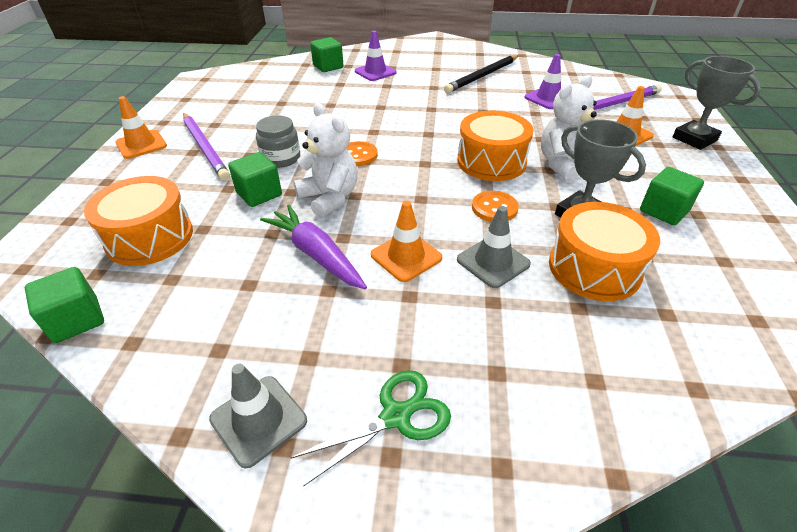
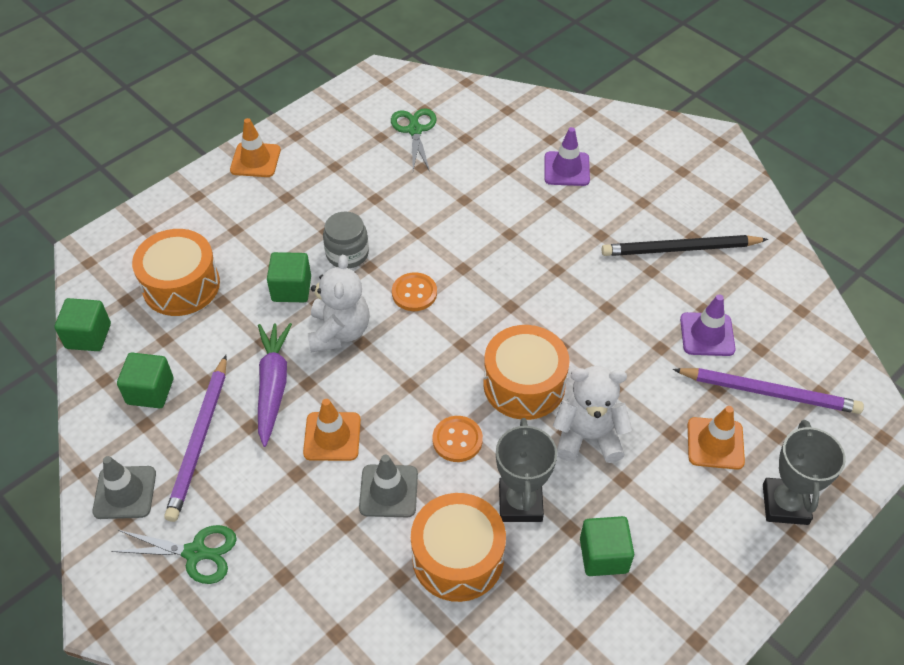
camera: 40 degrees right, 10 degrees up
purple pencil [183,113,230,181] -> purple pencil moved to [164,355,227,522]
green cube [310,37,344,72] -> green cube moved to [117,353,173,408]
none -> green scissors [391,108,437,172]

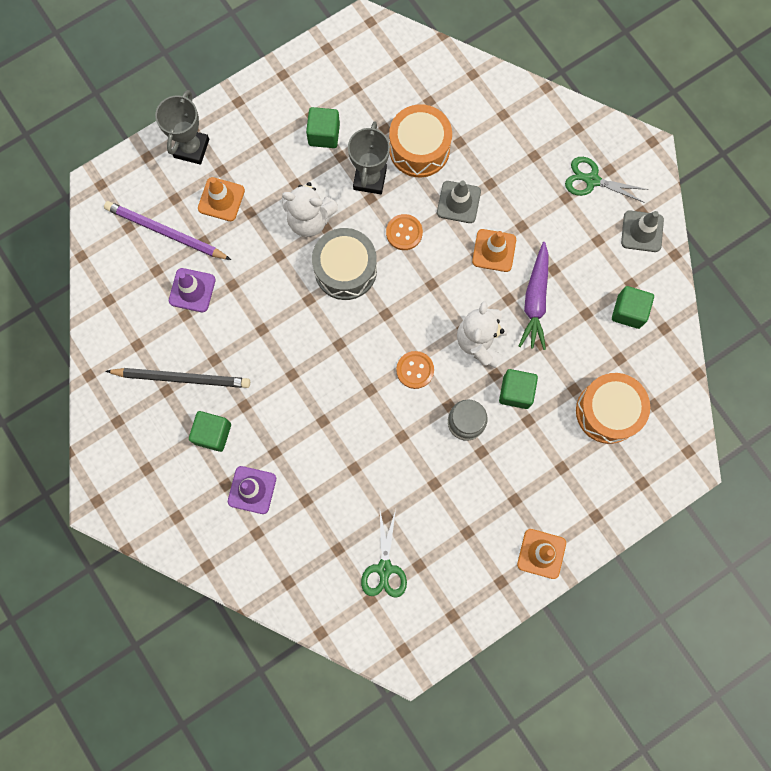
camera: 170 degrees left, 25 degrees up
green cube [55,298,111,351] -> green cube moved to [189,411,231,452]
purple pencil [164,355,227,522] -> none
orange drum [483,325,570,420] -> grey drum [312,228,377,300]

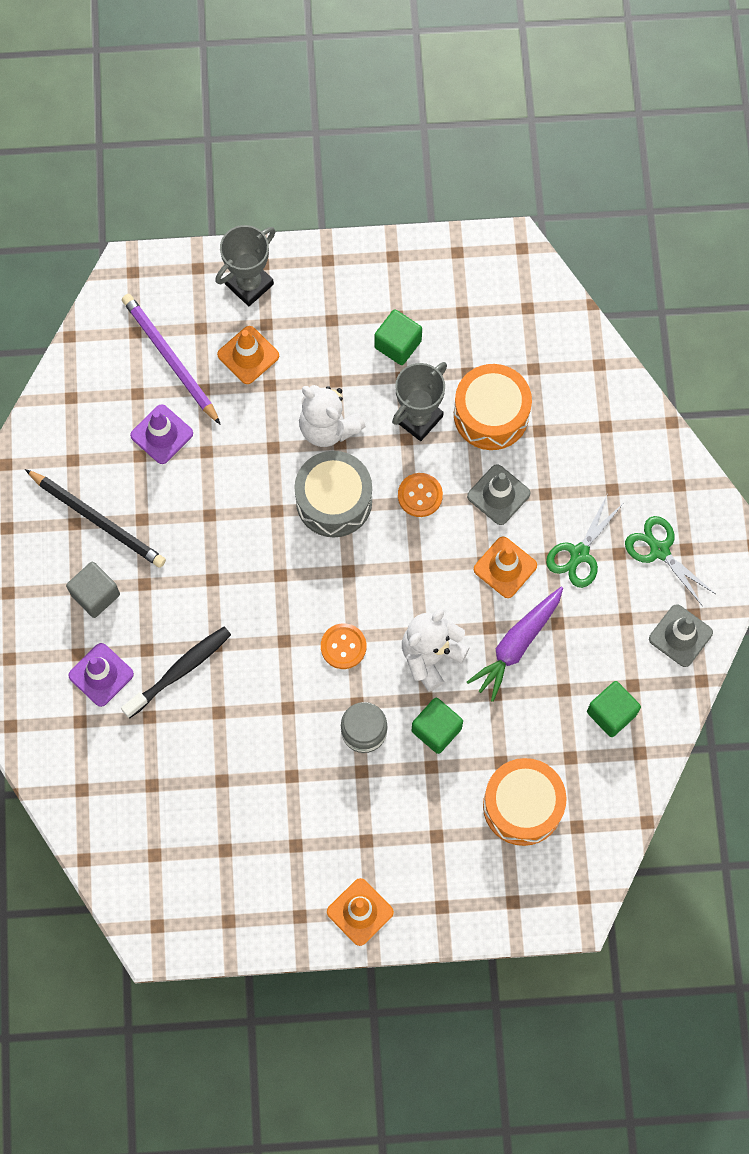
camera: 30 degrees right, 5 degrees down
green cube [189,411,231,452] -> grey cube [66,562,120,618]
green scissors [361,509,407,597] -> green scissors moved to [546,496,623,588]
none -> black toothbrush [121,627,231,719]

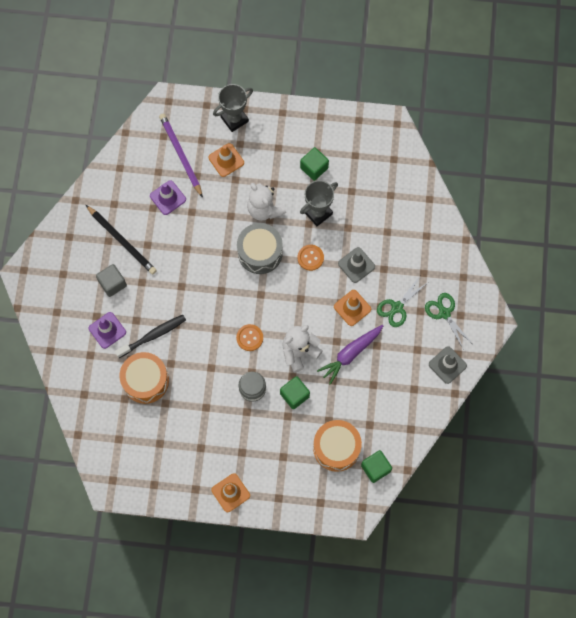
camera: 10 degrees right, 0 degrees up
orange drum [454,364,532,450] -> orange drum moved to [119,352,169,404]
green cube [587,681,641,737] -> green cube moved to [361,450,392,483]

